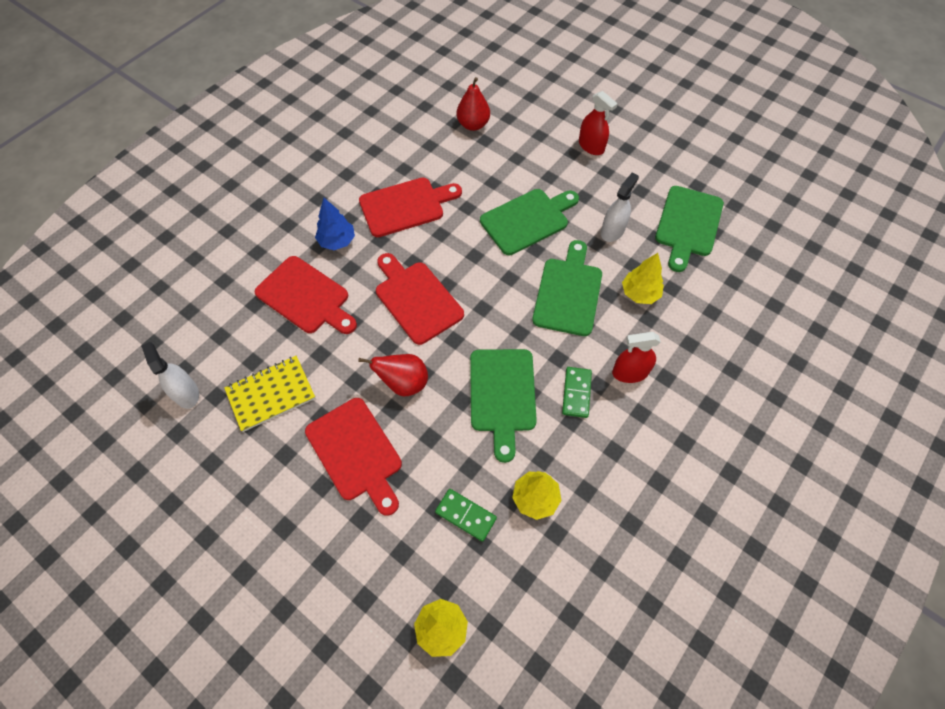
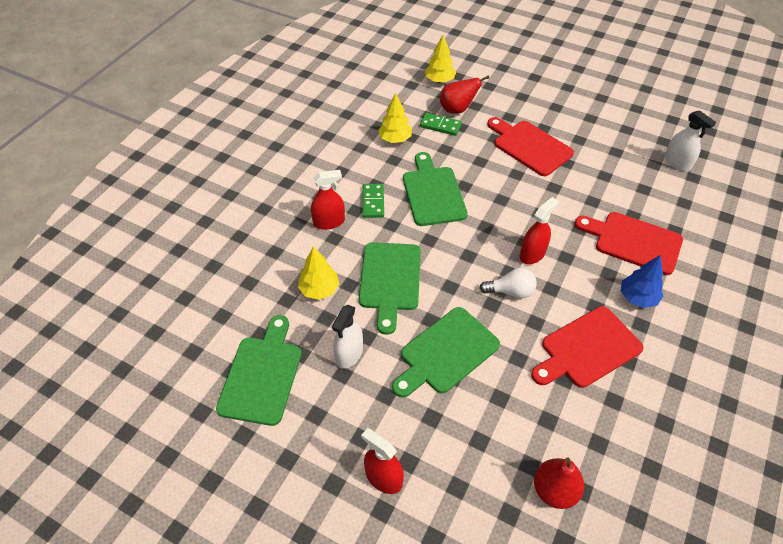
camera: 170 degrees right, 10 degrees down
yellow notebook [224,356,315,432] -> none
red pear [358,354,428,396] -> red pear moved to [440,75,490,114]
red cutting board [376,253,464,345] -> red spray bottle [520,197,558,264]
none -> white light bulb [480,268,537,299]

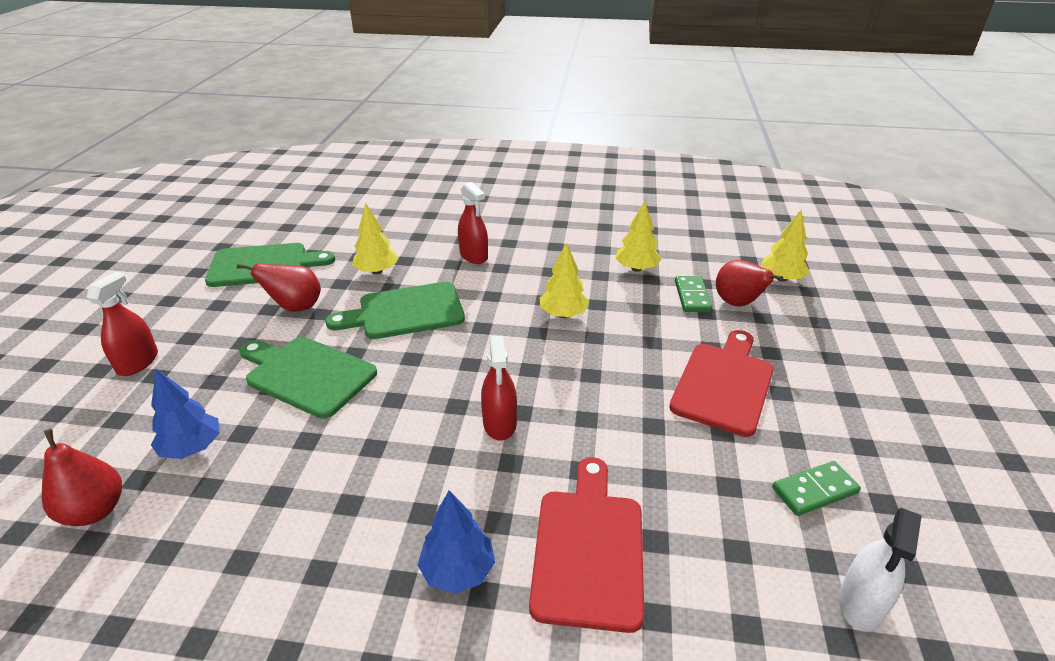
camera: 70 degrees right, 15 degrees down
white spray bottle [332,305,363,369] -> red pear [237,264,321,312]
green domino [362,184,384,218] -> green domino moved to [772,461,861,516]
green cutting board [403,152,468,226] -> yellow tree [540,243,589,318]
white light bulb [480,268,537,299] -> none
red spray bottle [520,197,558,264] -> red spray bottle turned 60 degrees clockwise [481,336,517,441]
red cutting board [531,306,644,388] -> none
none -> blue tree [151,369,220,459]

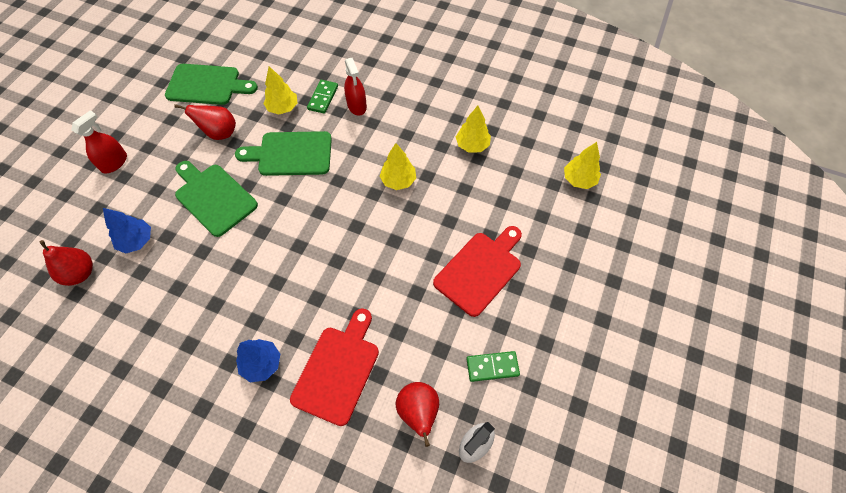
camera: 15 degrees right, 25 degrees up
red spray bottle [481,336,517,441] -> none
green domino [675,276,712,312] -> green domino moved to [307,80,338,114]
red pear [716,260,783,306] -> red pear moved to [396,382,439,447]

